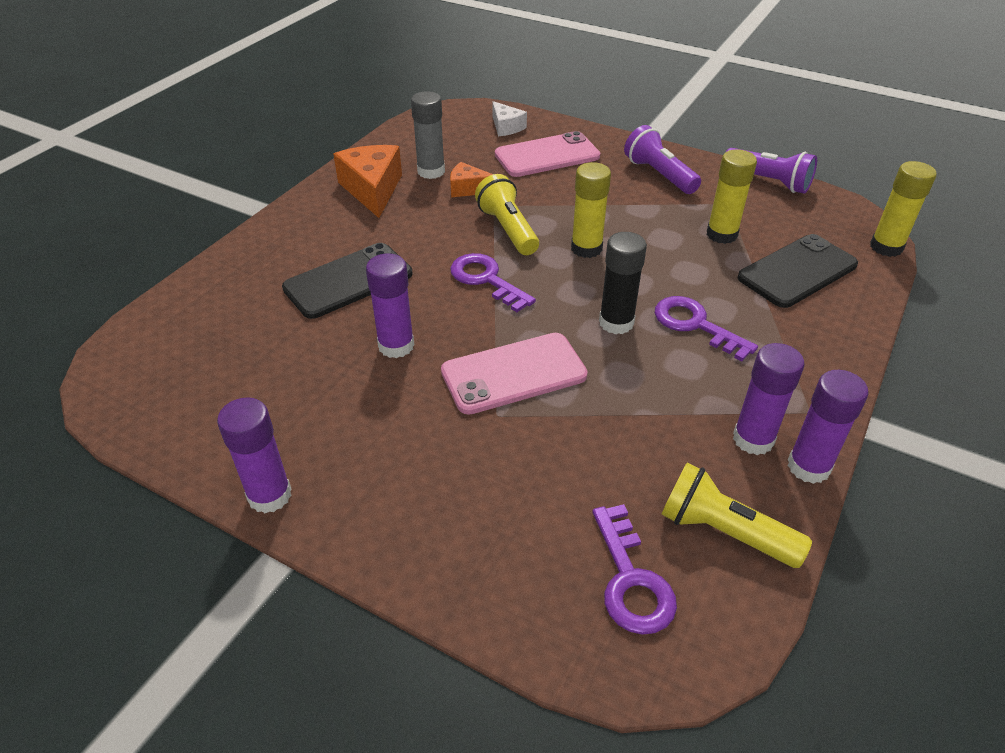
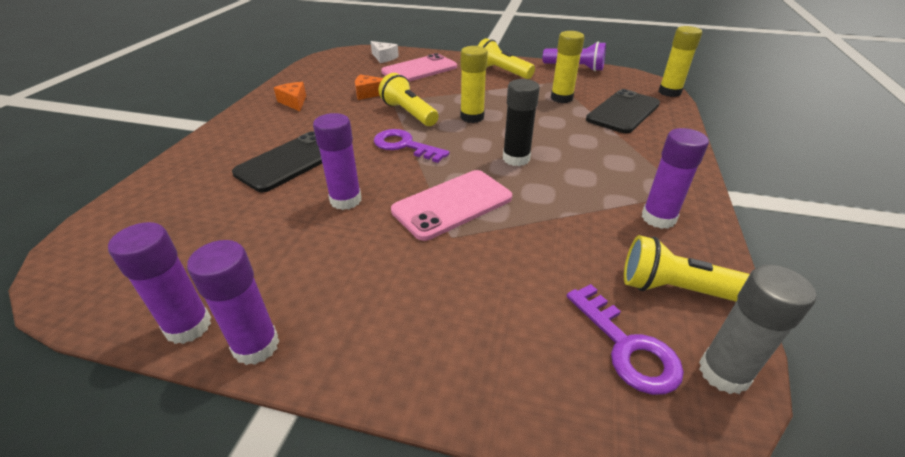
camera: 15 degrees left, 5 degrees down
orange cheese [333,145,402,218] -> orange cheese [274,82,306,111], size x0.57
grey glue stick [411,91,445,179] -> grey glue stick moved to [699,265,816,394]
purple flashlight [624,125,701,194] -> yellow flashlight [478,38,535,79]
purple key [655,296,758,361] -> none
purple glue stick [788,370,869,484] -> purple glue stick moved to [108,222,211,344]

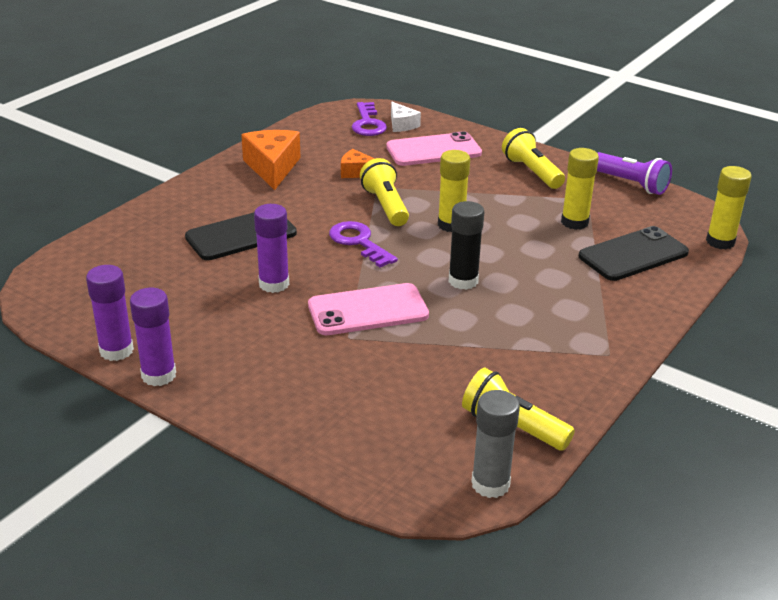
camera: 20 degrees right, 5 degrees down
orange cheese [274,82,306,111] -> orange cheese [241,130,301,190], size x1.75
purple key [567,284,684,395] -> purple key moved to [352,102,387,136]
purple glue stick [642,128,709,229] -> none

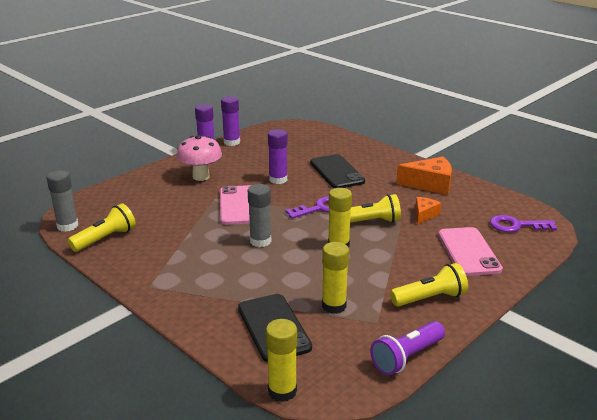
camera: 100 degrees right, 5 degrees down
white cheese [391,102,421,132] -> none
black glue stick [449,201,484,290] -> grey glue stick [248,184,271,247]
none -> pink mushroom [177,135,222,181]

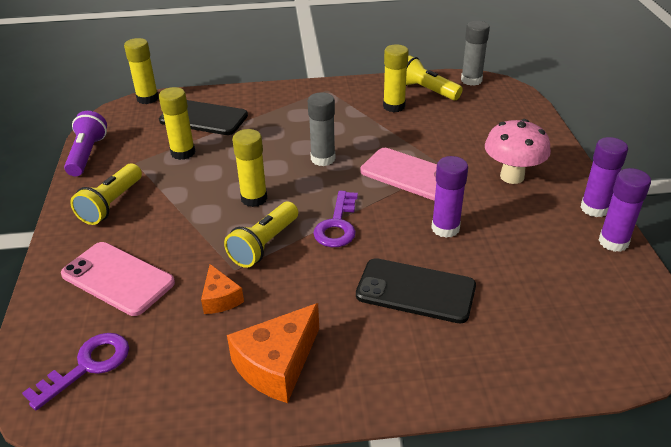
camera: 130 degrees right, 10 degrees up
yellow flashlight [68,203,136,252] -> yellow flashlight turned 135 degrees clockwise [406,55,463,100]
none -> yellow glue stick [383,44,409,112]

